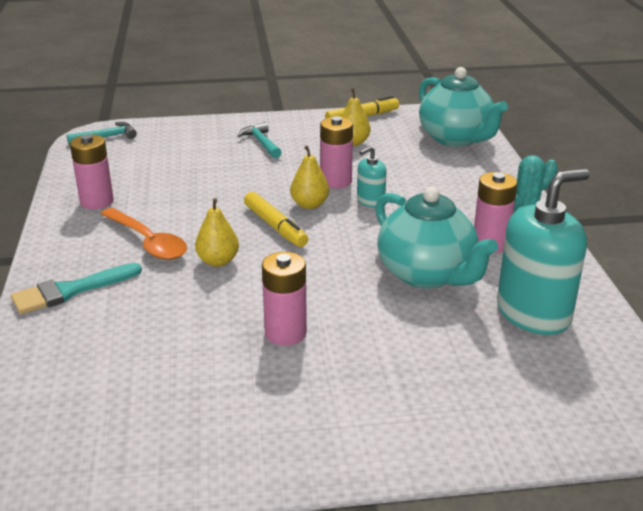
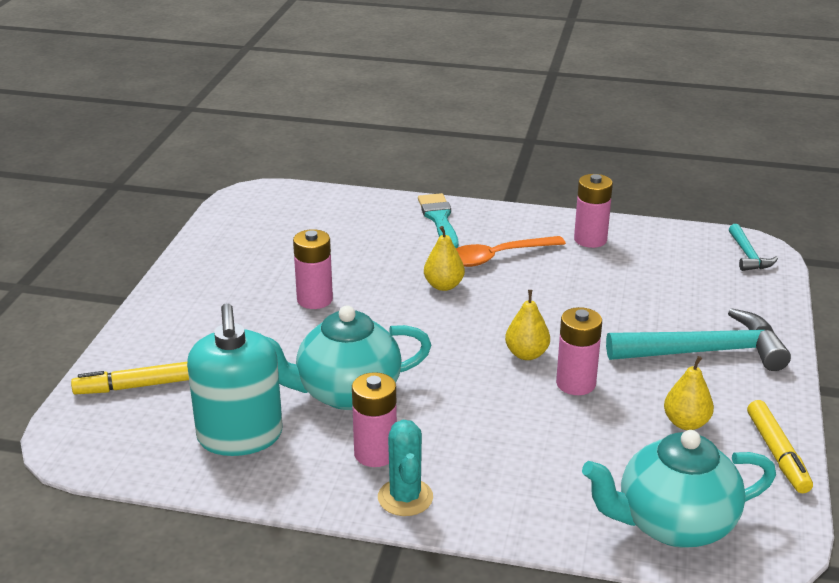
camera: 110 degrees right, 0 degrees up
turquoise hammer [237,122,282,158] -> turquoise hammer [606,308,791,371], size x1.98
yellow marker [244,192,308,247] -> yellow marker moved to [71,362,189,394]
turquoise soap dispenser [357,146,386,208] -> none

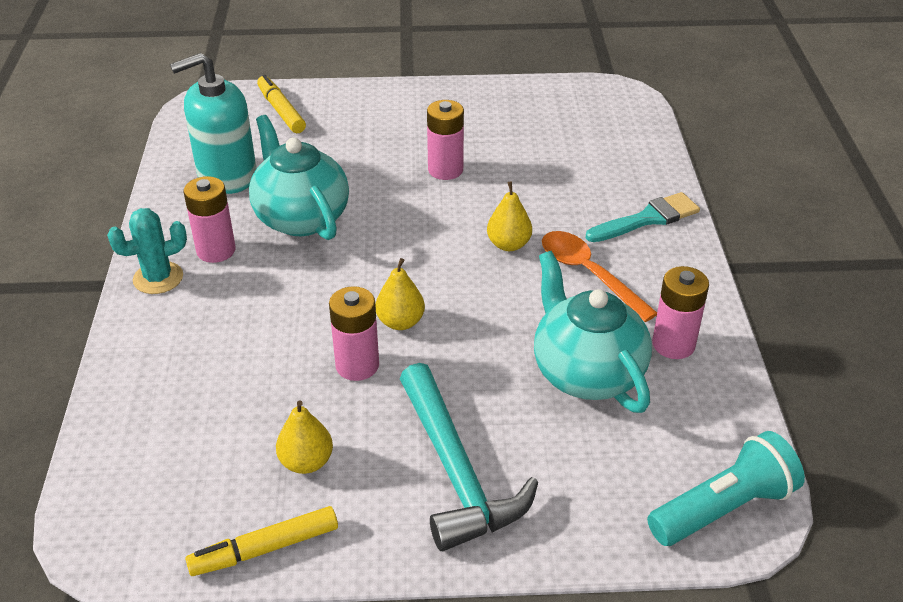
camera: 75 degrees right, 10 degrees up
turquoise teapot [582,430,776,548] -> turquoise teapot moved to [534,251,652,413]
turquoise hammer [729,224,778,271] -> turquoise flashlight [647,431,805,546]

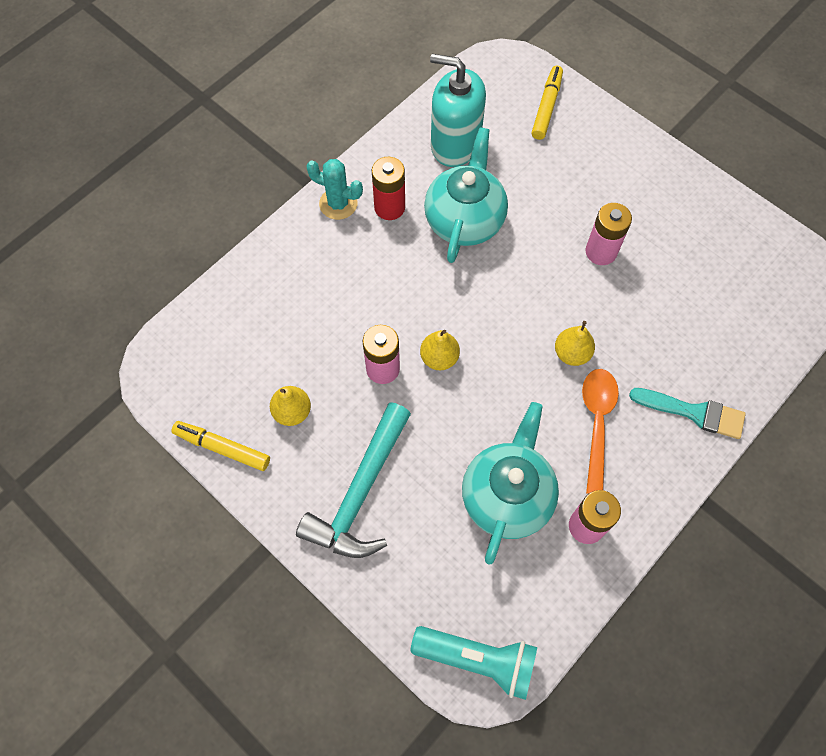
camera: 45 degrees right, 25 degrees up
pink battery [183,176,236,263] -> red battery [372,157,405,220]

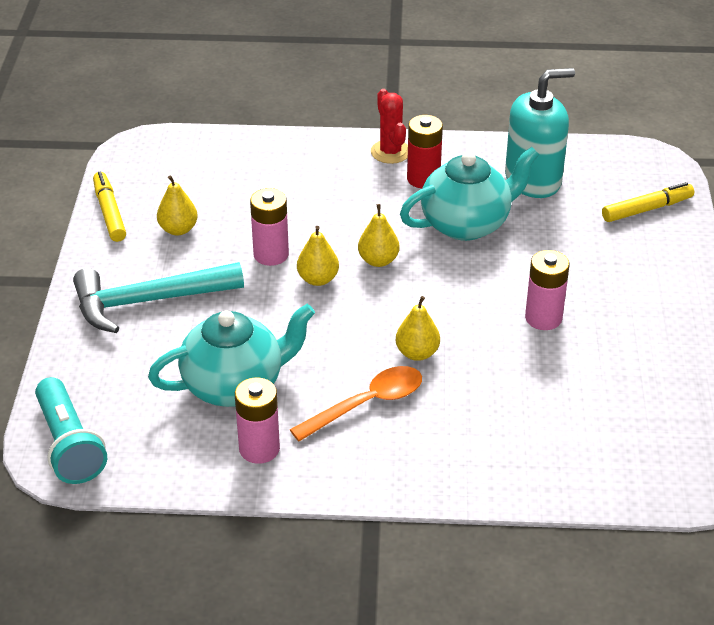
camera: 50 degrees right, 25 degrees down
turquoise cactus [306,159,363,220] -> red cactus [371,89,408,164]
turquoise soap dispenser [430,54,486,167] -> turquoise soap dispenser turned 90 degrees clockwise [505,68,575,198]
turquoise brush [629,388,746,439] -> none
none -> yellow pear [358,204,400,267]

